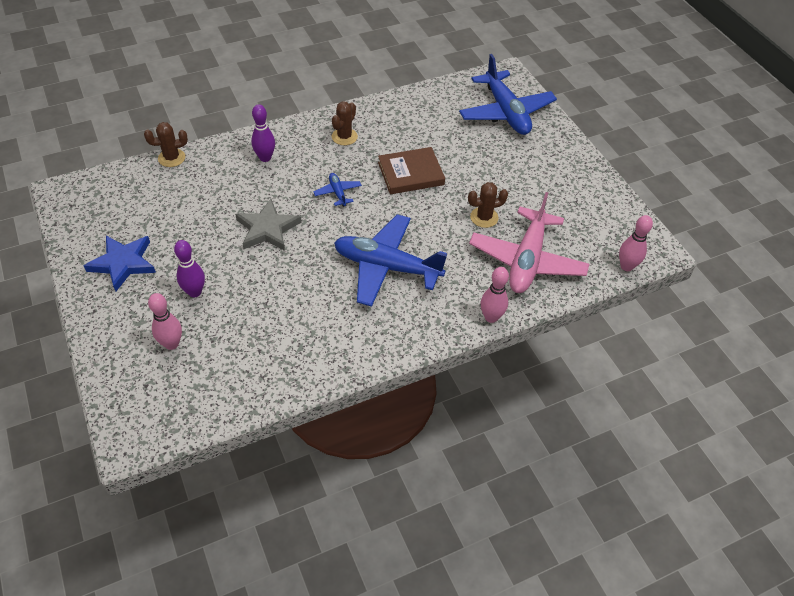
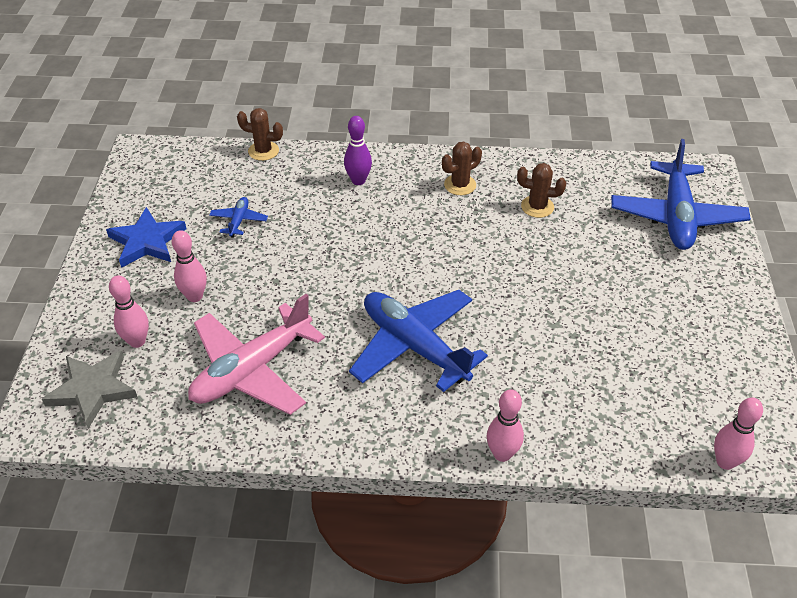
camera: 30 degrees right, 5 degrees down
purple bowling pin [174,240,205,297] -> pink bowling pin [172,230,207,302]
grey star [235,199,302,251] -> grey star moved to [42,351,137,429]
blue plane [313,173,362,207] -> blue plane moved to [209,197,268,237]
brown book [378,147,445,194] -> none
brown cactus [468,182,508,228] -> brown cactus moved to [517,163,566,218]
pink plane [469,192,589,293] -> pink plane moved to [188,294,325,415]

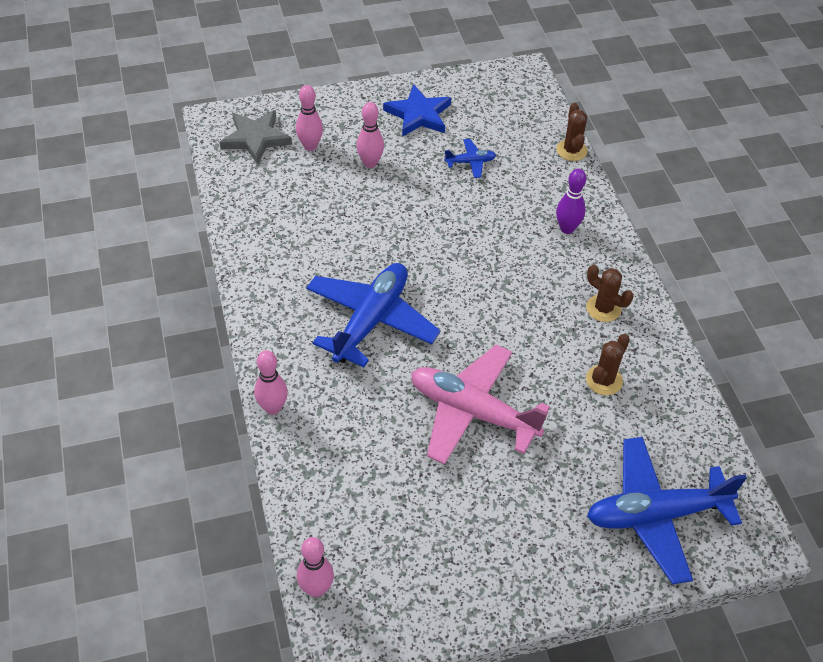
camera: 70 degrees right, 5 degrees up
pink plane [188,294,325,415] -> pink plane moved to [411,345,550,465]
brown cactus [517,163,566,218] -> brown cactus turned 45 degrees clockwise [586,334,630,395]

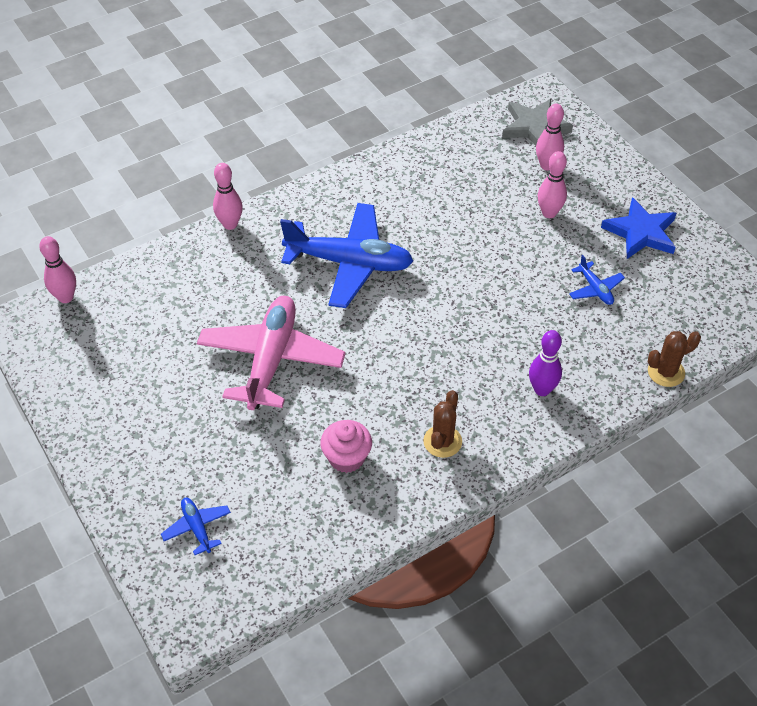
camera: 75 degrees right, 0 degrees up
brown cactus [586,334,630,395] -> pink cupcake [321,420,372,473]
blue plane [587,437,747,584] -> blue plane [161,497,231,555], size x0.43

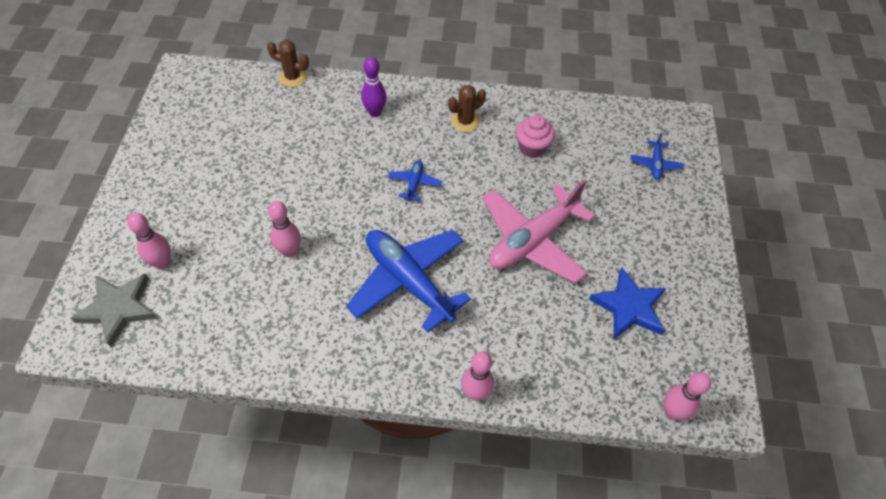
camera: 145 degrees left, 5 degrees up
pink bowling pin [538,151,567,218] -> pink bowling pin moved to [268,201,301,257]
blue plane [569,255,625,305] -> blue plane moved to [388,160,442,201]
blue star [601,197,676,259] -> blue star moved to [589,268,666,339]

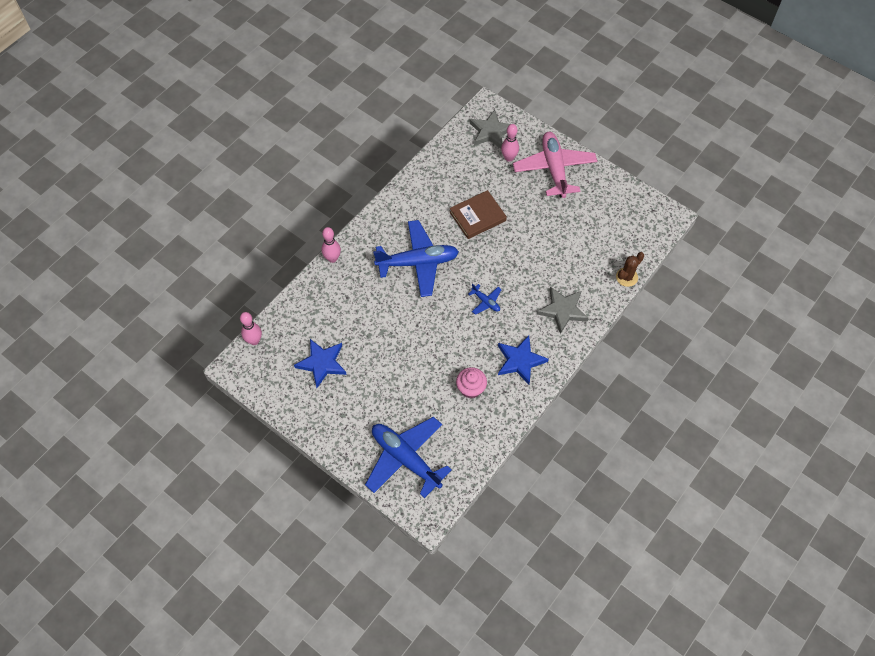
camera: 125 degrees right, 5 degrees up
pink bowling pin [268,201,301,257] -> brown book [450,190,507,239]
purple bowling pin [361,57,387,117] -> grey star [537,287,589,334]
brown cactus [448,85,486,132] -> blue star [498,335,549,385]
pink plane [482,180,595,284] -> pink plane moved to [513,132,597,198]
blue plane [631,133,684,179] -> blue plane [365,417,452,498], size x2.30

